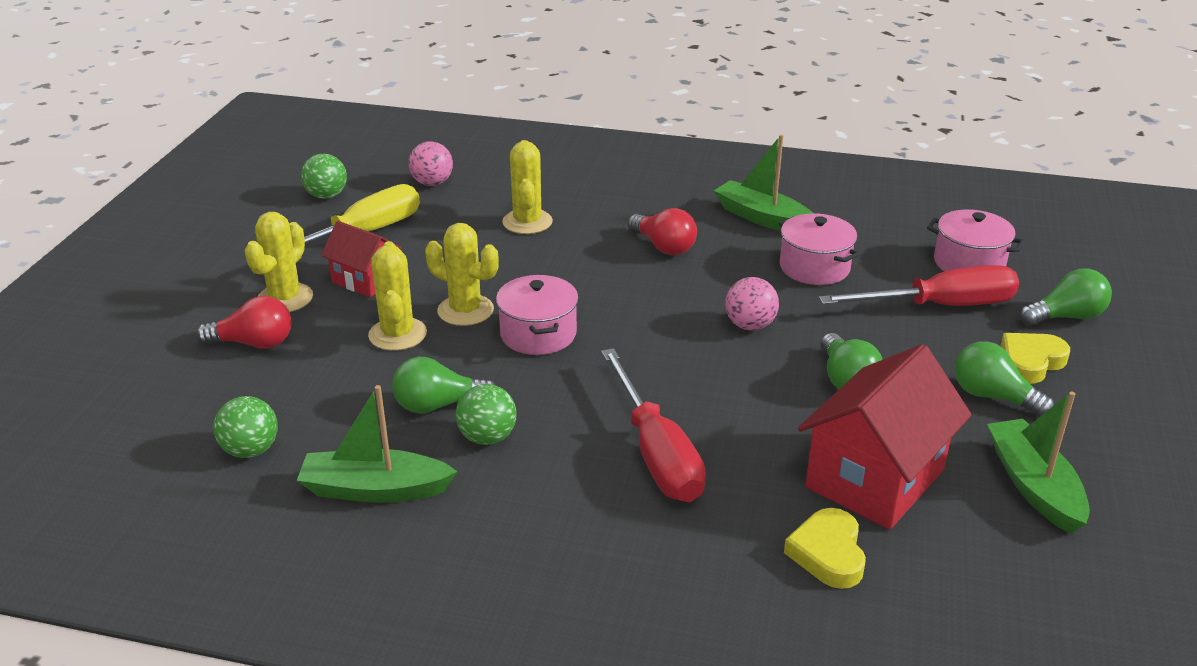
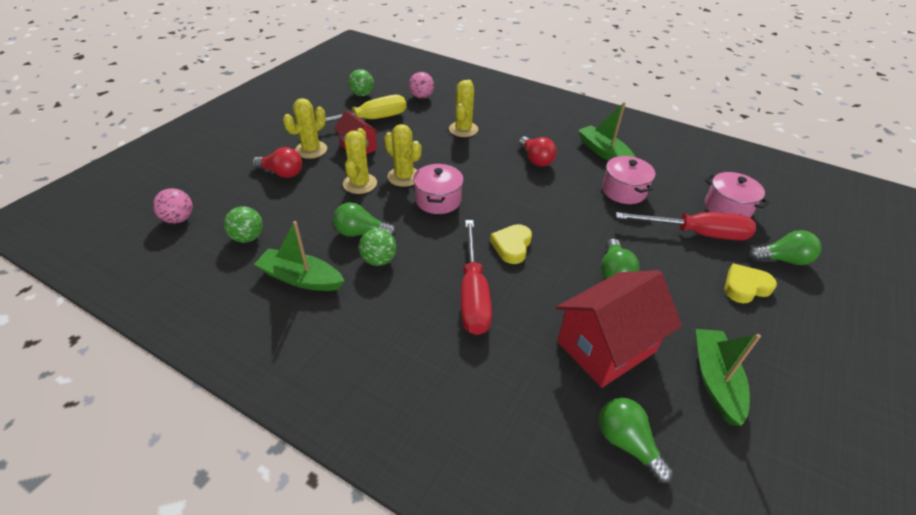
camera: 15 degrees right, 10 degrees up
pink ball [725,277,779,330] -> pink ball moved to [153,188,193,223]
yellow heart [784,508,866,589] -> yellow heart moved to [490,224,532,264]
green light bulb [954,341,1054,417] -> green light bulb moved to [599,398,674,483]

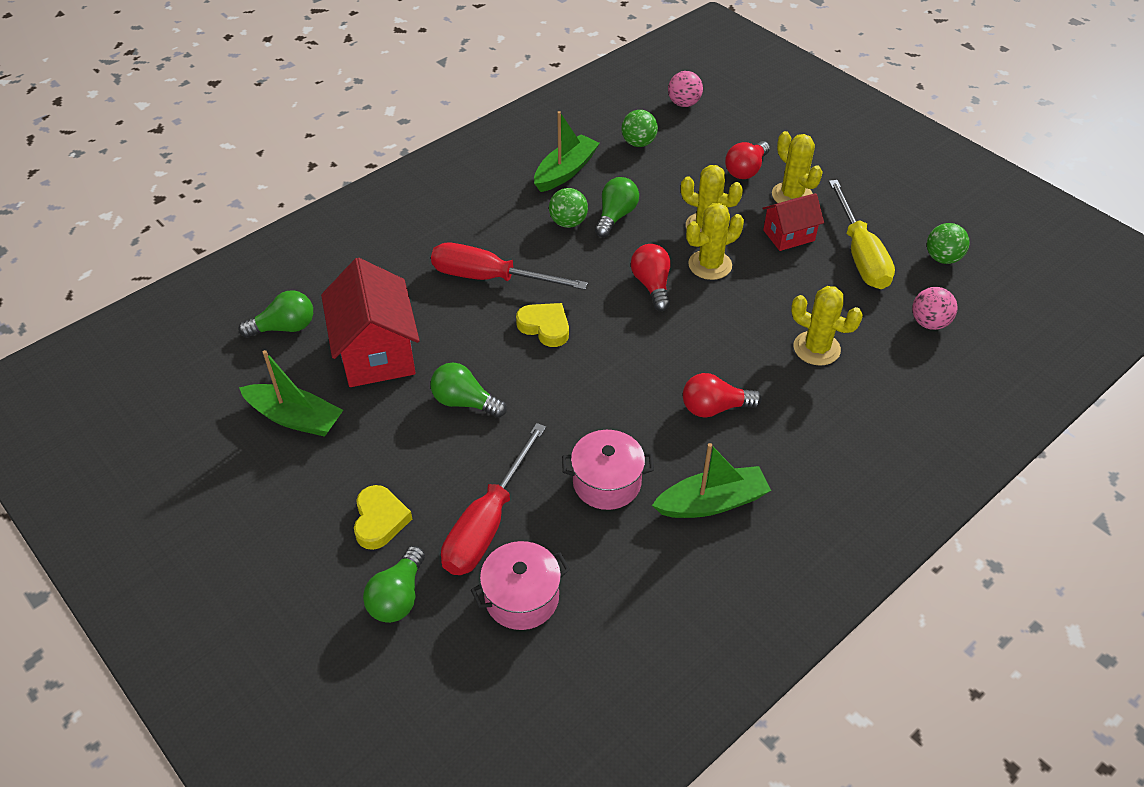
camera: 110 degrees right, 5 degrees up
pink pot [413,164,464,214] -> red light bulb [631,244,670,311]

